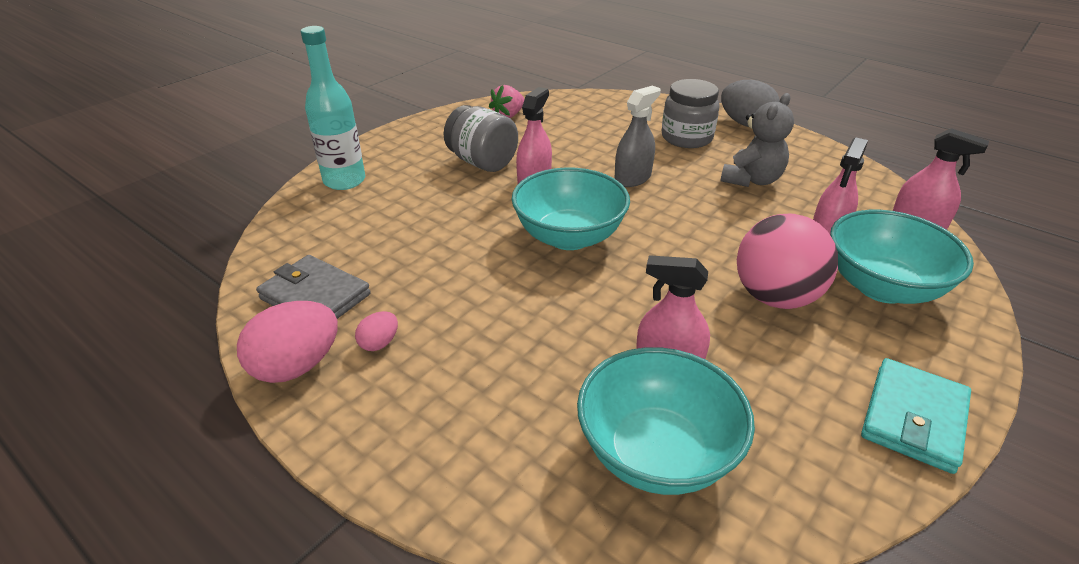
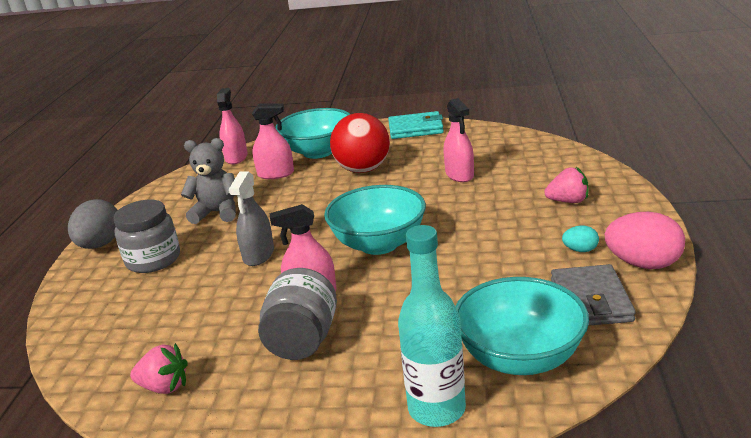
camera: 120 degrees left, 10 degrees down
pink egg [355,311,398,351] -> turquoise egg [562,225,599,252]
turquoise bowl [577,347,755,495] -> turquoise bowl moved to [455,277,589,375]
grey spray bottle [614,85,661,187] -> grey spray bottle turned 90 degrees counterclockwise [229,172,274,266]
pink ball [737,214,838,309] -> red ball [330,113,390,173]
none -> pink strawberry [544,167,589,203]

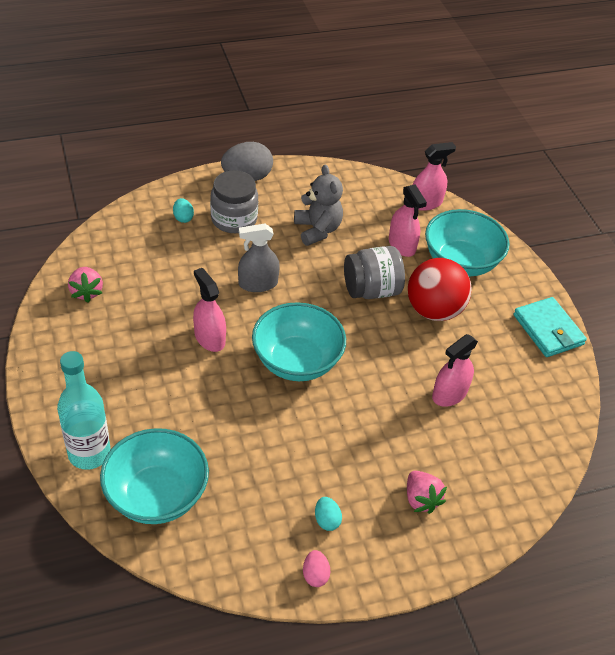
camera: 60 degrees right, 20 degrees up
grey jar [258,268,337,360] -> grey jar moved to [344,246,405,299]
grey wallet [551,264,636,326] -> none
pink egg [605,212,685,269] -> pink egg [303,550,330,587], size x0.50
none -> turquoise egg [173,198,194,223]

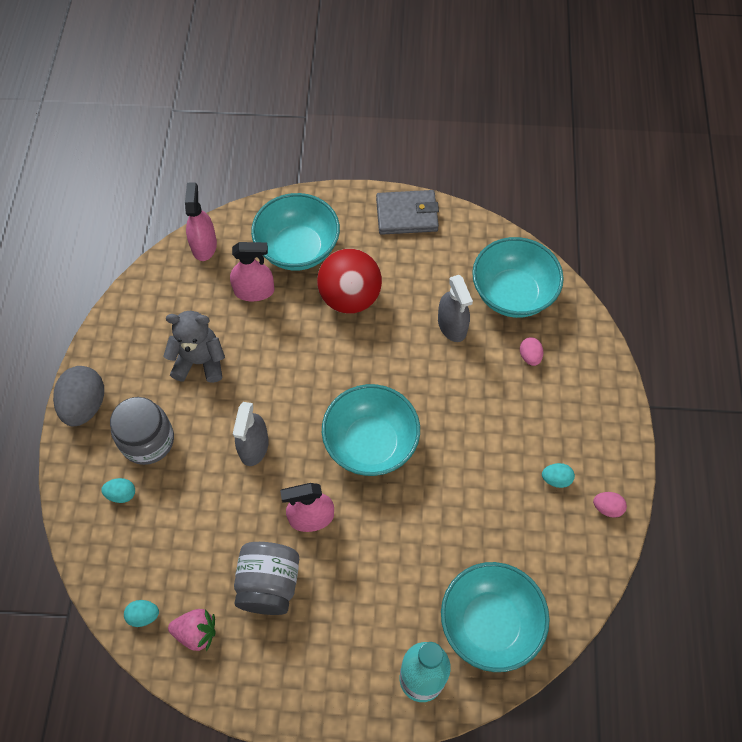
camera: 65 degrees left, 15 degrees up
grey jar [344,246,405,299] -> grey jar moved to [234,542,299,615]
pink strawberry [407,471,447,514] -> none
pink spray bottle [432,334,478,407] -> grey spray bottle [438,275,473,342]
turquoise wallet [514,297,587,357] -> grey wallet [376,190,439,235]
none -> turquoise egg [124,600,159,627]
none -> turquoise bowl [472,237,564,318]
none -> pink egg [520,337,543,366]

